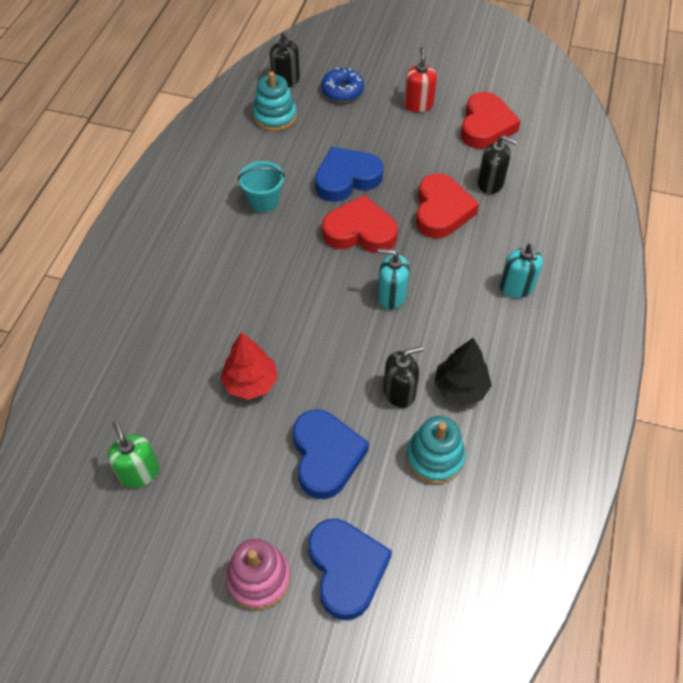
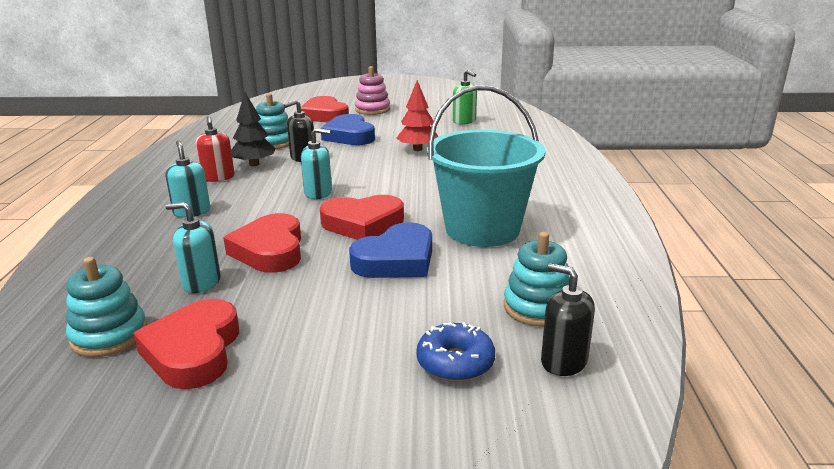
camera: 165 degrees right, 30 degrees down
turquoise bucket [238,161,285,212] -> turquoise bucket [427,85,545,247], size x2.15
blue heart [308,519,392,620] -> red heart [301,96,349,123]
red soap dispenser [404,47,437,112] -> red soap dispenser moved to [195,116,234,182]
black soap dispenser [478,135,517,194] -> turquoise soap dispenser [166,202,221,293]
none -> turquoise stacking toy [66,257,147,357]

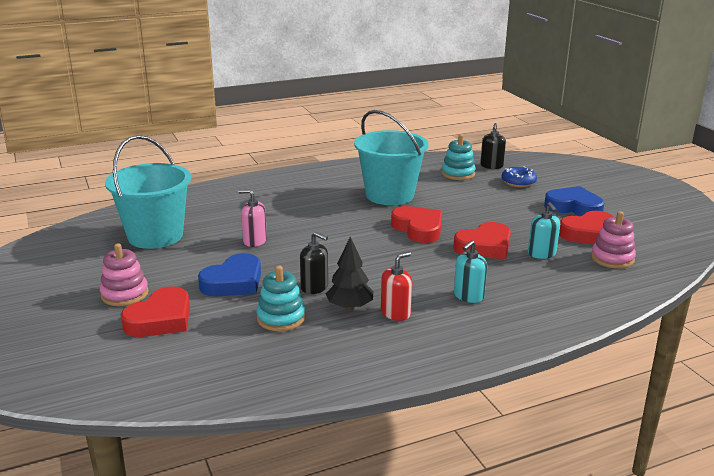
camera: 115 degrees left, 0 degrees up
turquoise stacking toy [66,257,147,357] -> pink stacking toy [591,211,636,269]
turquoise soap dispenser [301,128,332,199] -> none
blue heart [349,222,432,278] -> blue heart moved to [544,186,604,216]
red tree [396,80,438,151] -> pink soap dispenser [238,189,267,247]
green soap dispenser [453,70,477,125] -> turquoise bucket [105,135,191,249]

